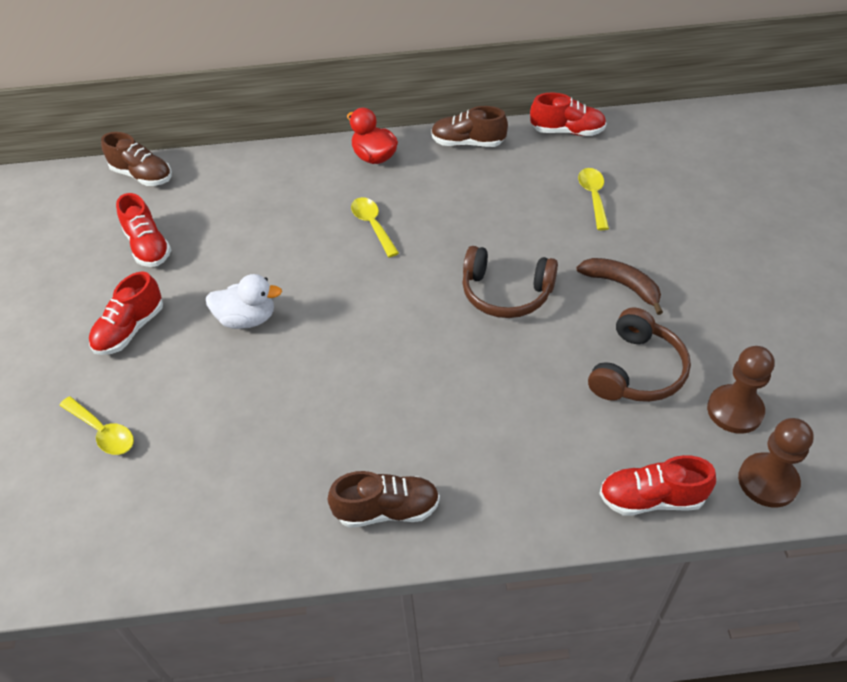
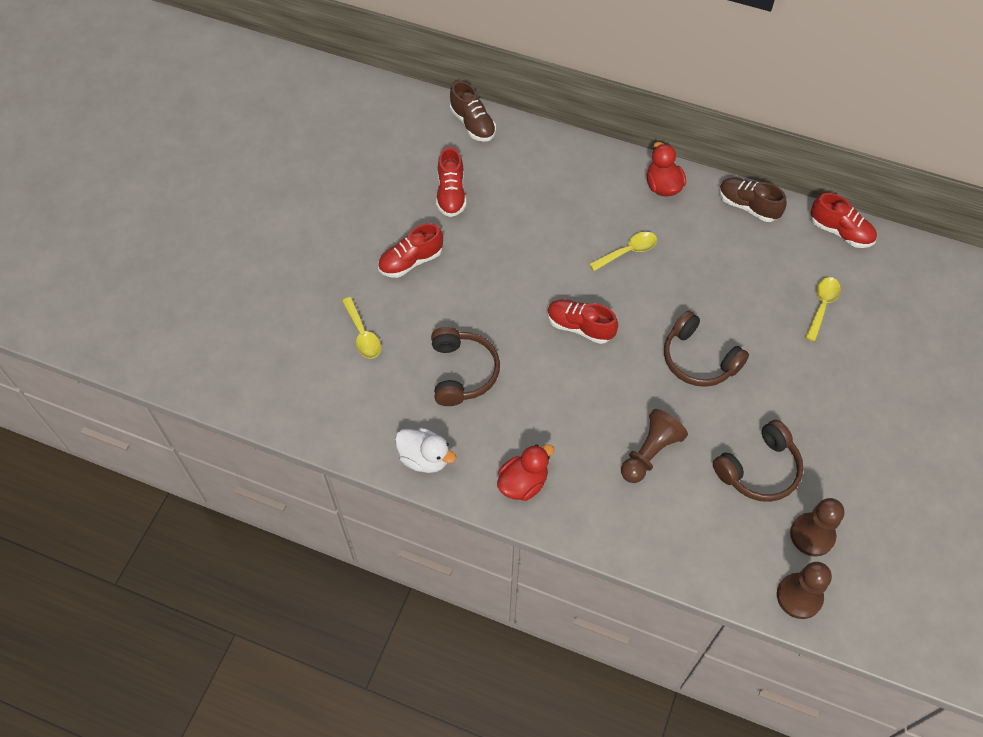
camera: 25 degrees right, 10 degrees up
white duck [206,274,282,329] -> white duck moved to [395,428,456,473]
brown shoe [328,471,440,528] -> red duck [497,444,554,501]
yellow spoon [351,197,399,257] -> yellow spoon turned 60 degrees clockwise [589,232,657,271]
brown banana [576,258,663,315] -> none
red shoe [599,455,716,515] -> red shoe moved to [547,299,618,344]
none -> brown headphones [431,327,500,406]
none -> brown pawn [621,409,688,483]

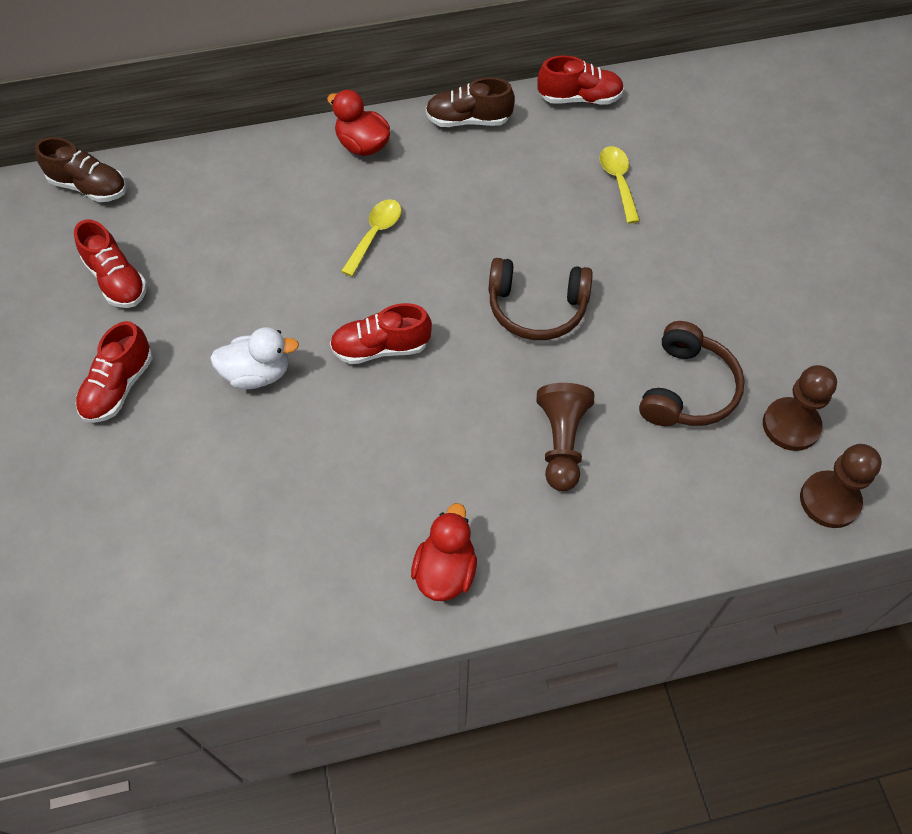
camera: 35 degrees left, 0 degrees up
yellow spoon [342,297,381,359] -> none
white duck [395,428,456,473] -> white duck moved to [210,327,299,389]
brown headphones [431,327,500,406] -> none

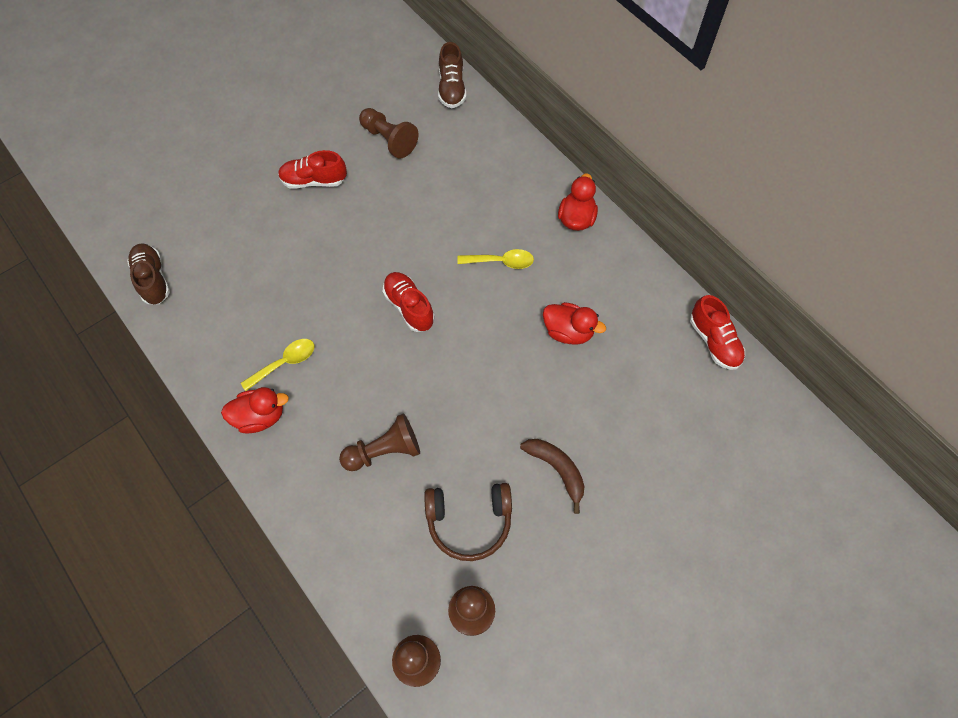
camera: 65 degrees right, 5 degrees up
red shoe [74,220,147,308] -> brown pawn [359,108,419,158]
white duck [210,327,299,389] -> none
brown shoe [425,77,515,127] -> brown shoe moved to [127,243,170,304]
brown headphones [489,258,593,340] -> none
yellow spoon [599,146,640,223] -> yellow spoon moved to [241,339,315,391]
none -> brown banana [520,439,584,514]
none -> red duck [543,302,606,345]

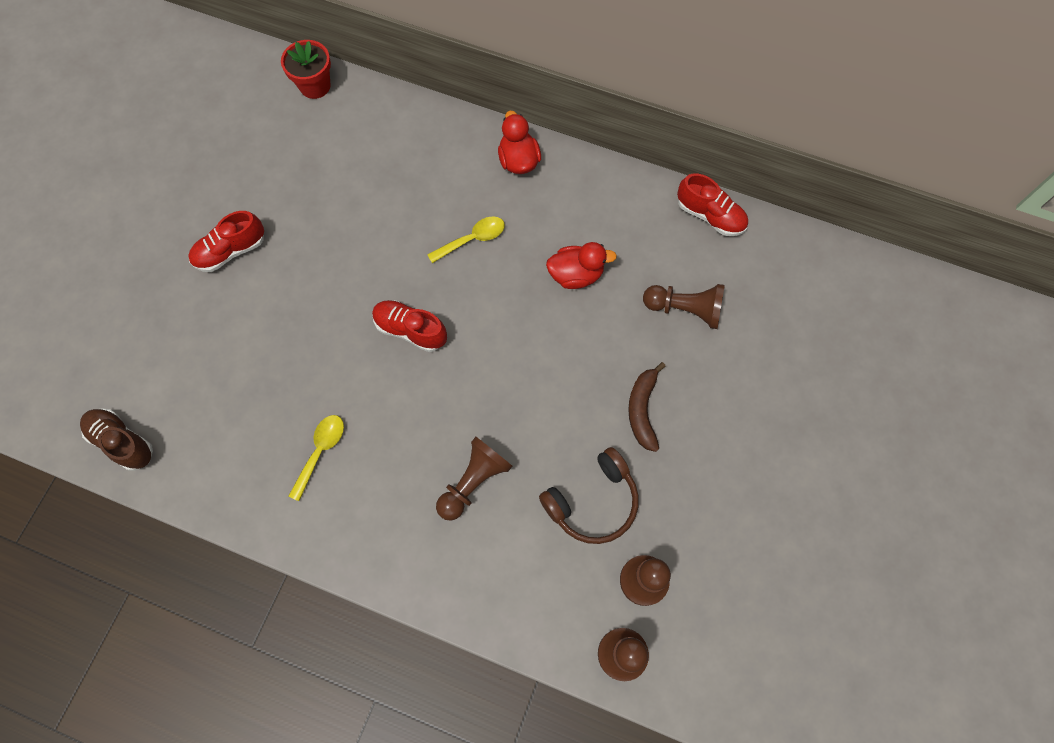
camera: 30 degrees left, 5 degrees up
red duck [221,387,289,434] -> none
brown pawn [359,108,419,158] -> brown pawn moved to [643,284,725,329]
brown shoe [438,42,466,108] -> red flower pot [281,40,331,99]
brown banana [520,439,584,514] -> brown banana turned 105 degrees counterclockwise [628,362,666,452]

